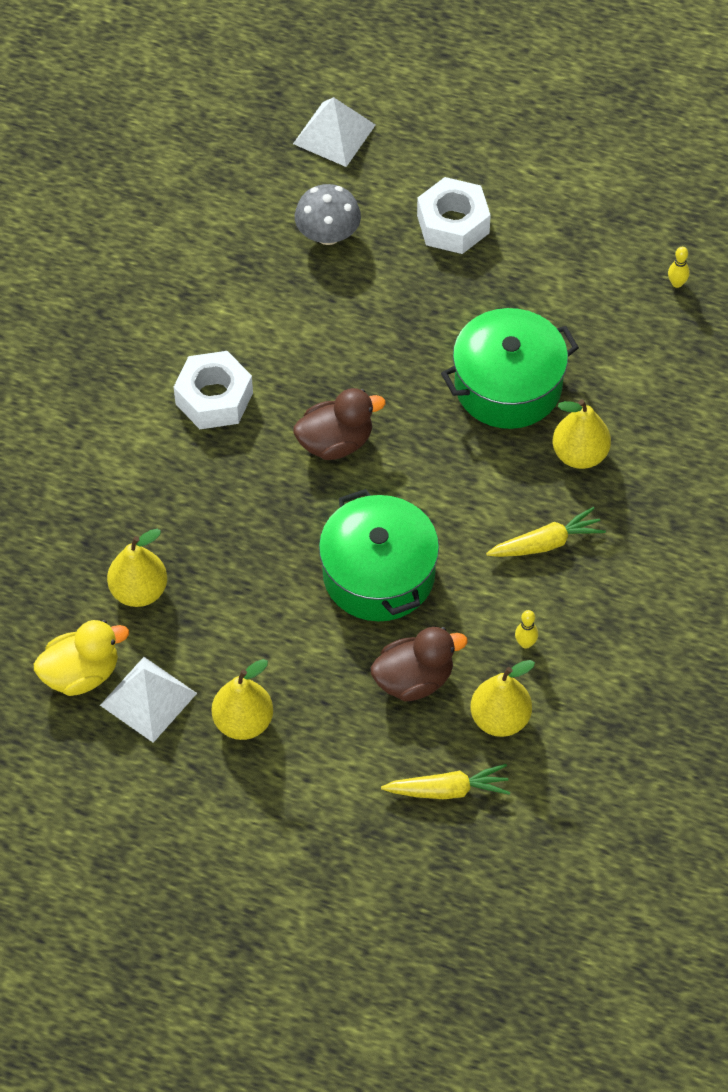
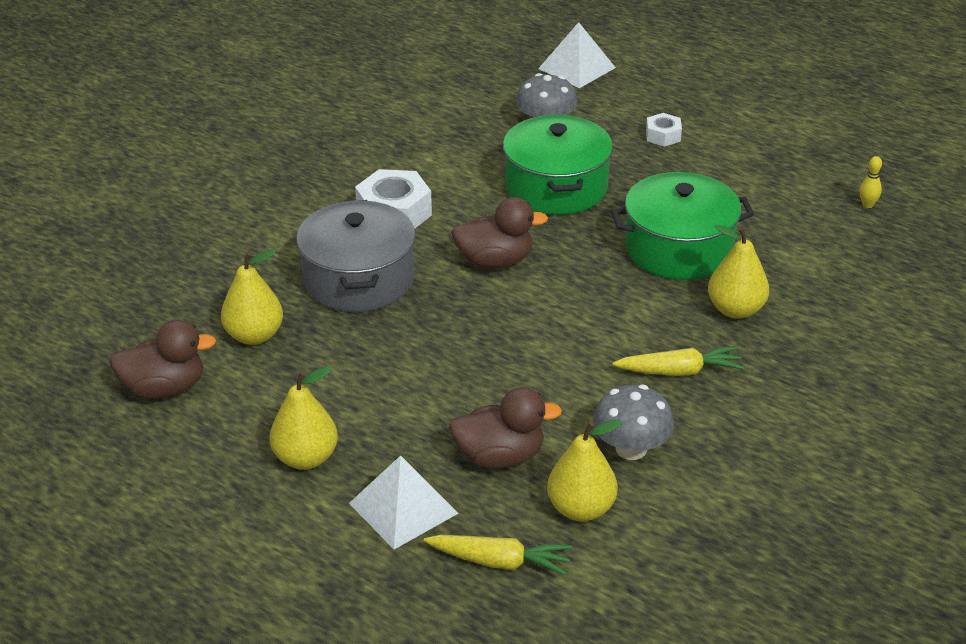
camera: 15 degrees right, 20 degrees down
yellow duck [34,620,129,696] -> brown duck [109,320,216,398]
white pyramid [100,657,197,743] -> white pyramid moved to [349,455,459,549]
green pot [319,489,439,621] -> green pot moved to [503,115,613,215]
white nut [417,177,491,254] -> white nut [646,113,682,147], size x0.55
yellow bowling pin [515,610,538,649] -> grey mushroom [593,385,674,460]
none -> grey pot [296,200,415,312]

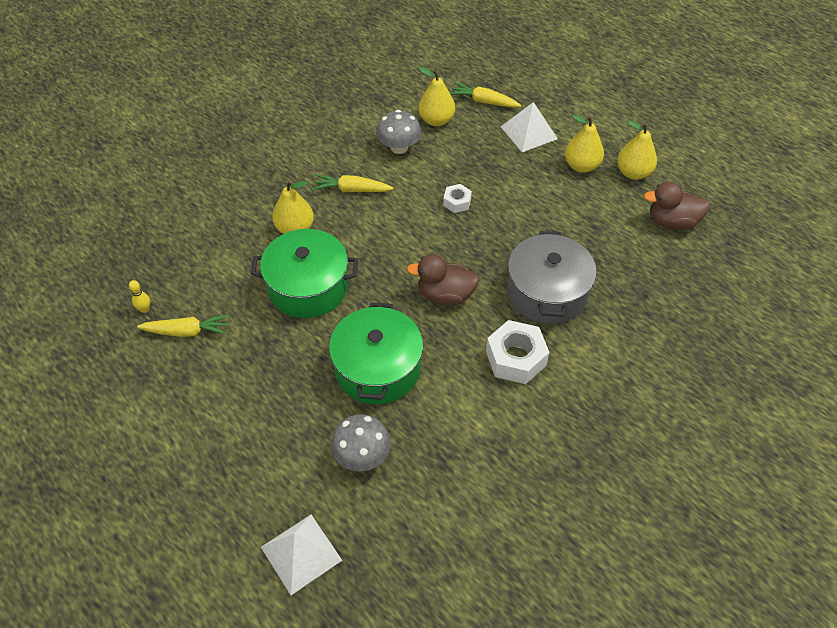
camera: 170 degrees left, 15 degrees up
yellow pear [221,249,283,345] -> yellow pear moved to [617,120,657,180]
brown duck [449,387,562,469] -> none
white nut [646,113,682,147] -> white nut moved to [443,184,472,213]
none -> yellow carrot [137,315,229,337]

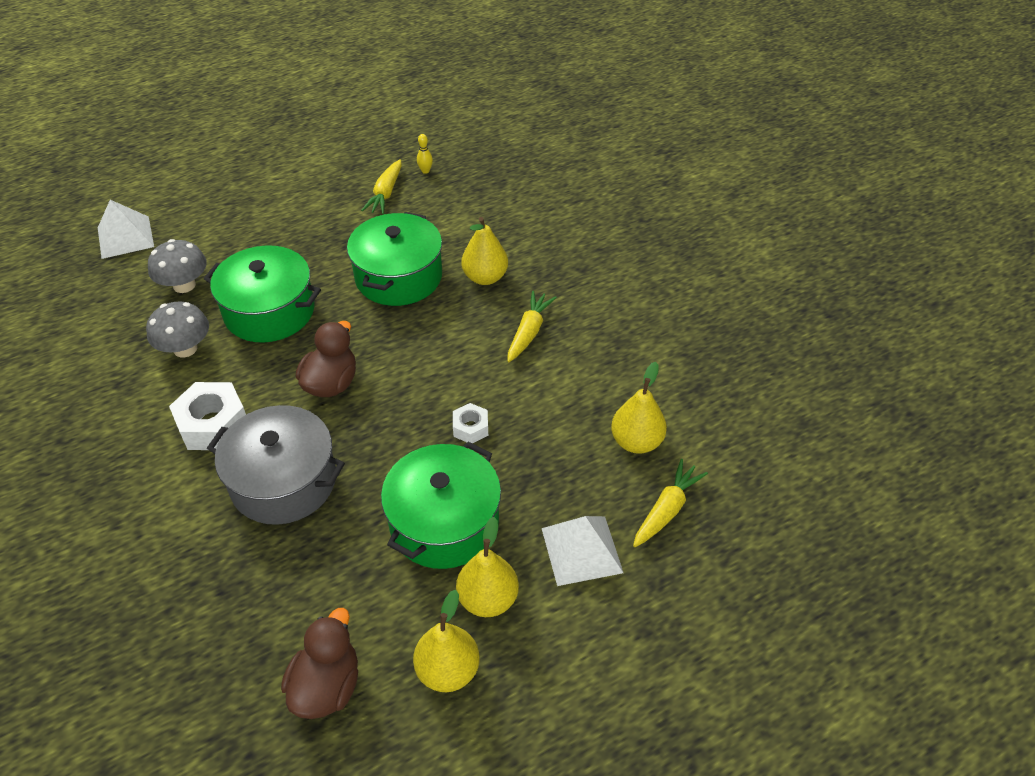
camera: 105 degrees right, 5 degrees down
grey mushroom [376,110,422,154] -> grey mushroom moved to [146,301,209,358]
none -> green pot [381,442,501,569]

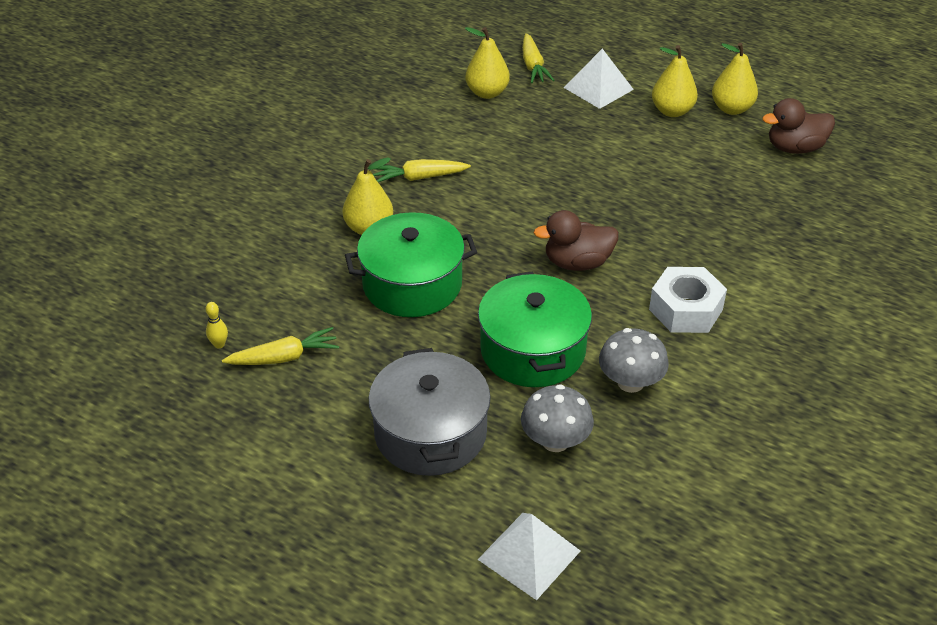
camera: 120 degrees left, 5 degrees down
grey pot [207,405,345,525] -> grey pot moved to [369,348,491,476]
green pot [381,442,501,569] -> none
white nut [453,403,488,444] -> none
yellow carrot [633,459,708,547] -> yellow carrot turned 105 degrees counterclockwise [522,33,554,83]

